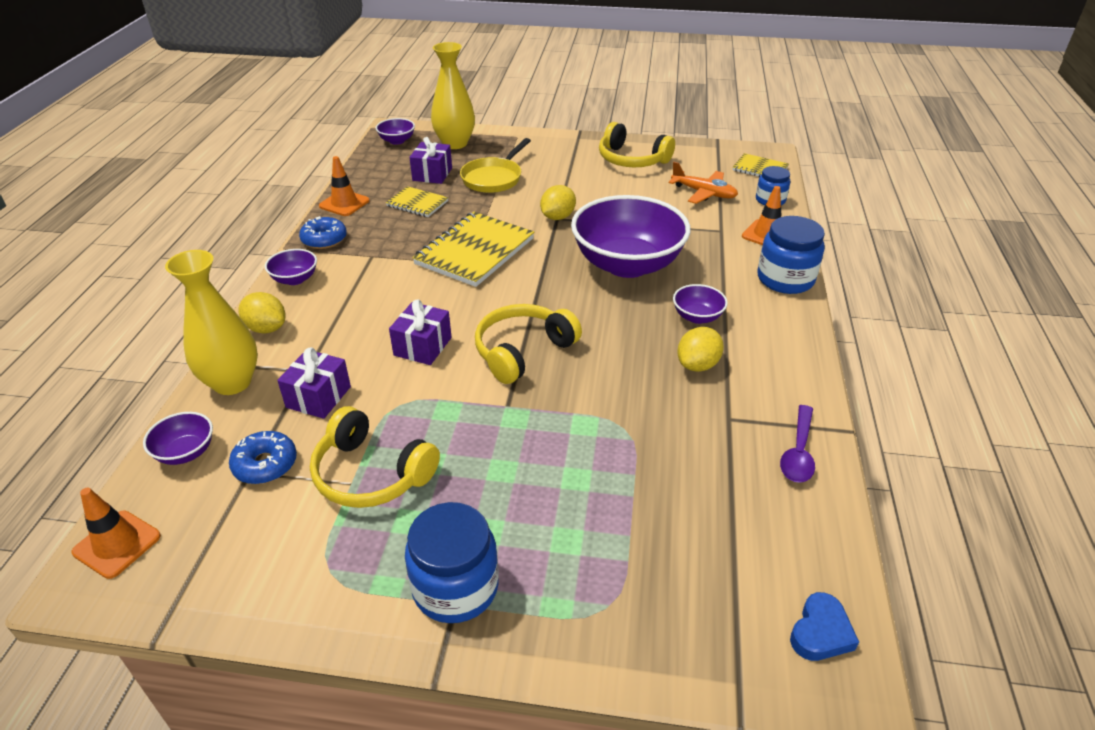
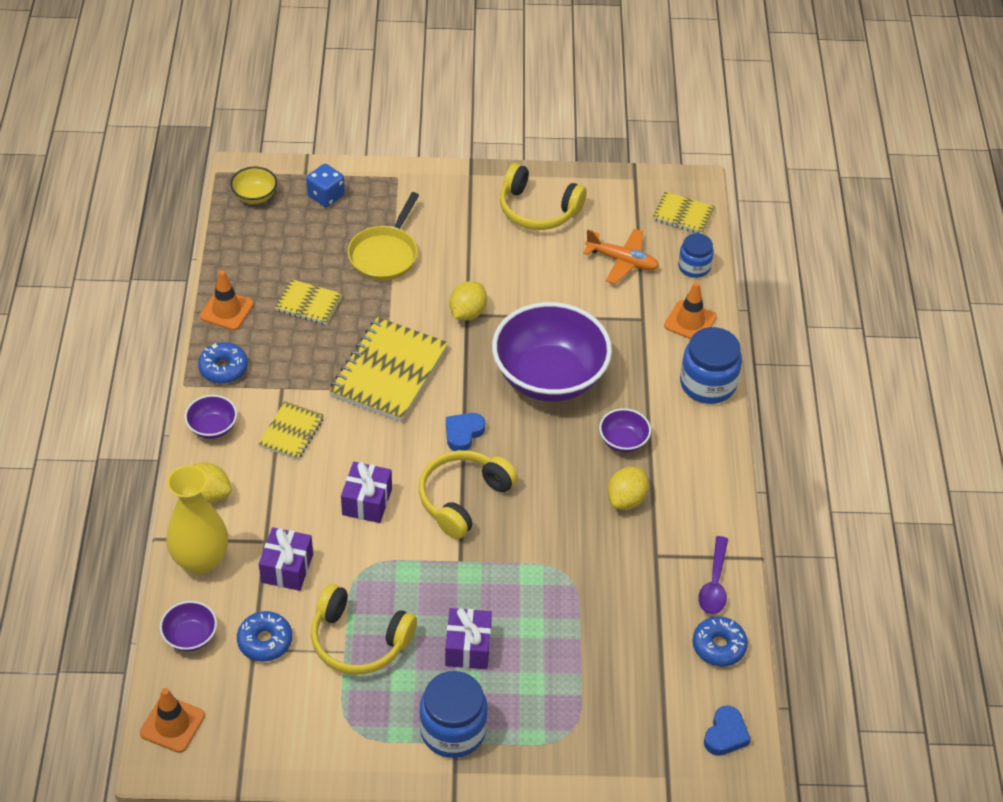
camera: 10 degrees left, 10 degrees up
purple bowl [376,118,415,145] -> yellow bowl [230,167,277,204]
purple gift [409,137,452,184] -> purple gift moved to [445,608,492,669]
yellow vase [431,42,475,149] -> blue dice [306,164,345,207]
none -> yellow notebook [258,401,324,460]
none -> blue heart [446,413,485,451]
none -> blue donut [692,617,748,666]

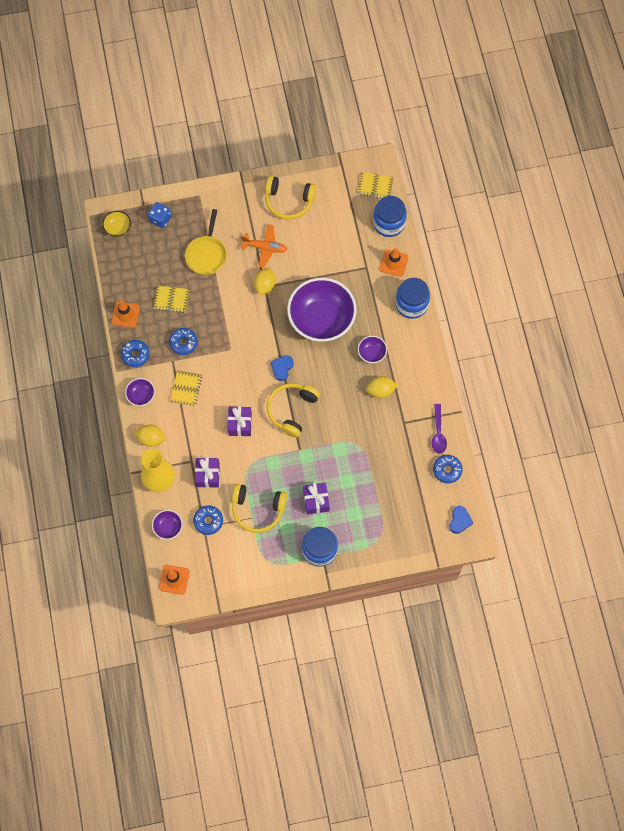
camera: 10 degrees left, 20 degrees up
yellow notebook [329,317,448,422] -> none
orange plane [583,229,659,284] -> orange plane moved to [241,224,288,268]
yellow lemon [607,467,649,510] -> yellow lemon turned 60 degrees clockwise [366,376,398,398]
blue jar [678,233,714,278] -> blue jar [373,196,407,237], size x1.64
none -> blue donut [169,328,198,355]

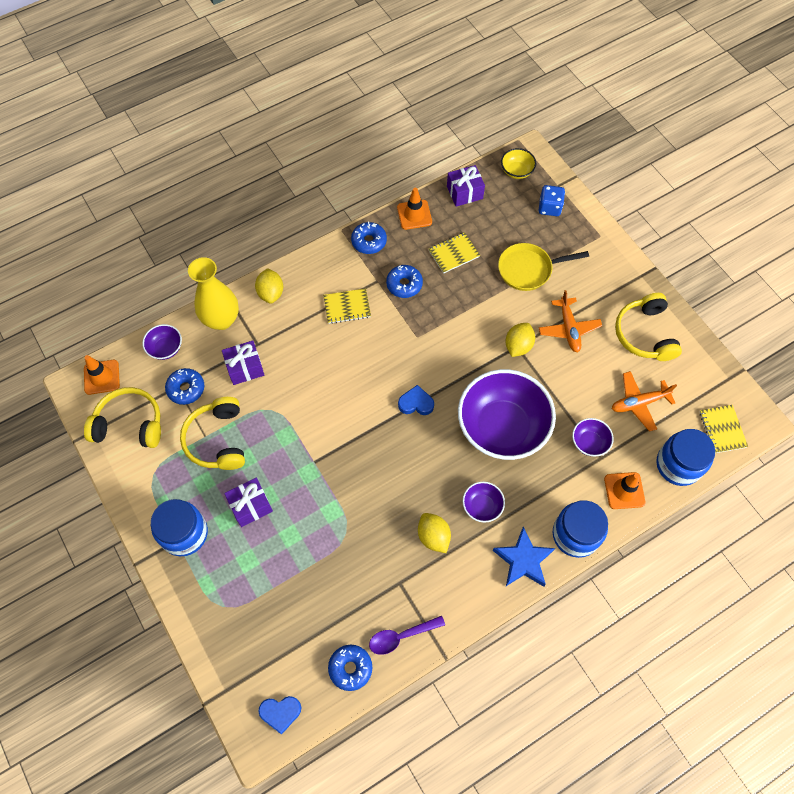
camera: 70 degrees right, 5 degrees down
purple bowl [125,378,155,406] -> purple bowl moved to [572,418,614,457]
yellow notebook [153,286,190,313] -> yellow notebook turned 75 degrees clockwise [429,232,480,274]
purple gift [228,406,252,436] -> purple gift moved to [447,165,485,207]
yellow lemon [254,268,276,295] -> yellow lemon turned 60 degrees counterclockwise [505,323,535,357]
yellow headphones [267,383,320,438] -> yellow headphones moved to [84,387,161,448]
none -> blue star [493,526,555,587]
none -> orange plane [612,371,677,432]

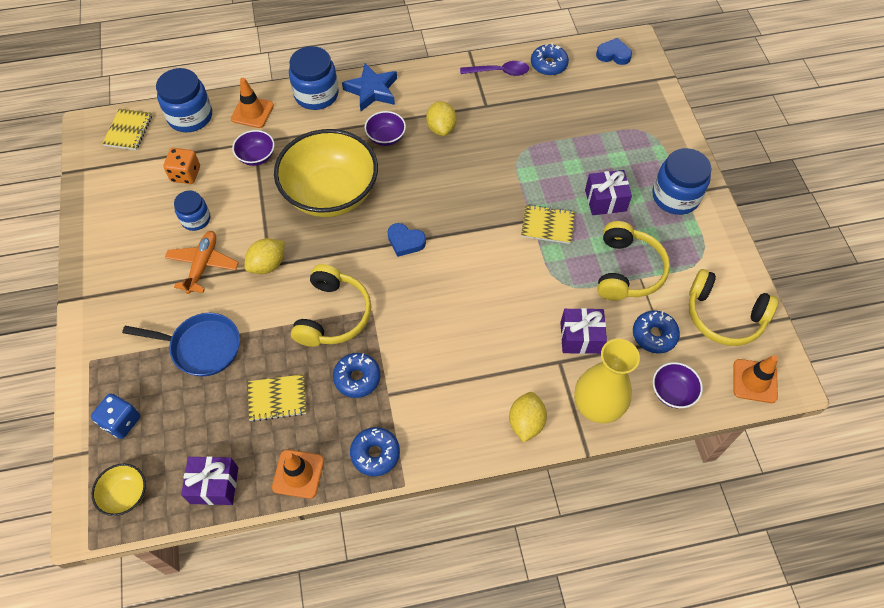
camera: 160 degrees left, 5 degrees down
yellow notebook [323,288,371,324] -> yellow notebook moved to [521,205,575,244]
purple bowl [458,369,556,460] -> yellow bowl [274,129,378,217]
yellow pan [498,243,589,291] -> blue pan [122,313,240,376]
orange plane [612,371,677,432] -> orange dice [163,148,200,184]
yellow headphones [615,293,682,361] -> yellow headphones moved to [291,264,371,347]
none -> blue jar [174,191,210,231]

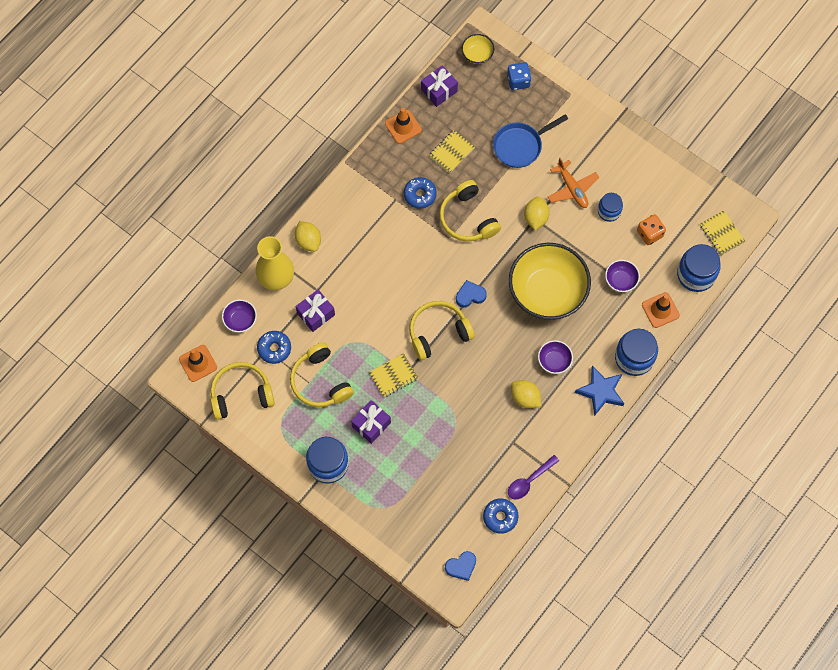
camera: 140 degrees right, 10 degrees up
blue donut [350,427,400,476] -> none
none -> yellow headphones [409,301,475,360]

